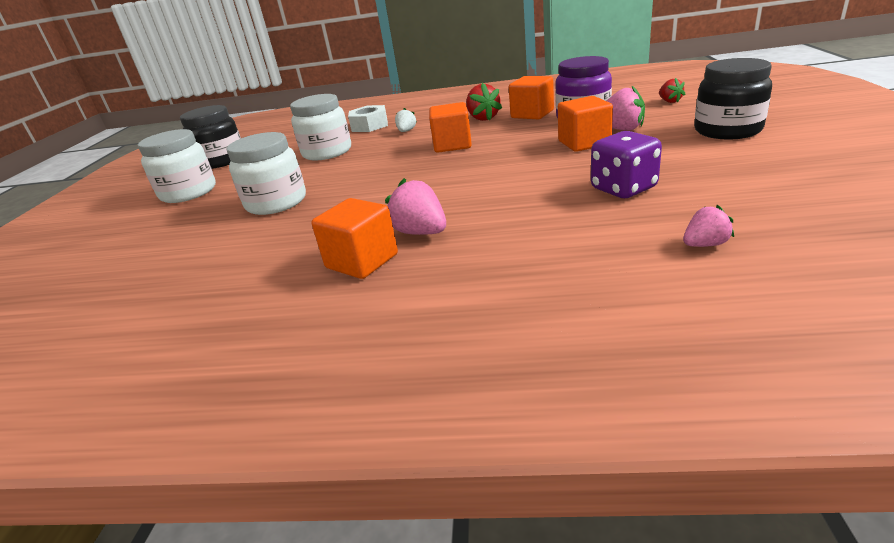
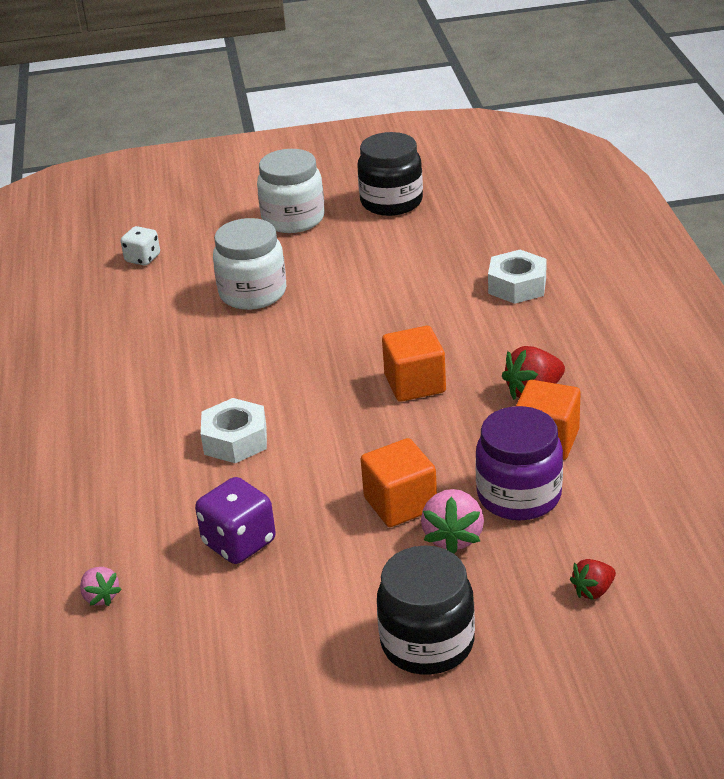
camera: 75 degrees right, 5 degrees up
white jar [290,94,351,160] -> none
orange cube [311,198,398,279] -> none
pink strawberry [385,178,446,235] -> none
white strawberry [395,108,417,132] -> none
none -> white dice [121,226,160,266]
none -> white nut [201,398,267,463]

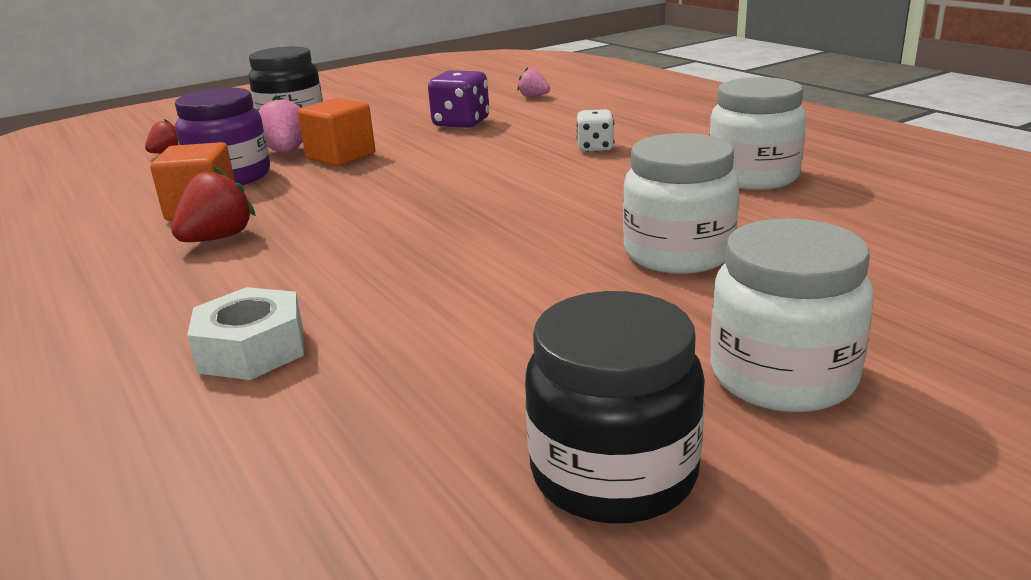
camera: 155 degrees right, 10 degrees down
white dice [121,226,160,266] -> white dice moved to [577,109,614,152]
white nut [201,398,267,463] -> none
orange cube [382,326,446,402] -> none
none -> white jar [709,77,806,190]

